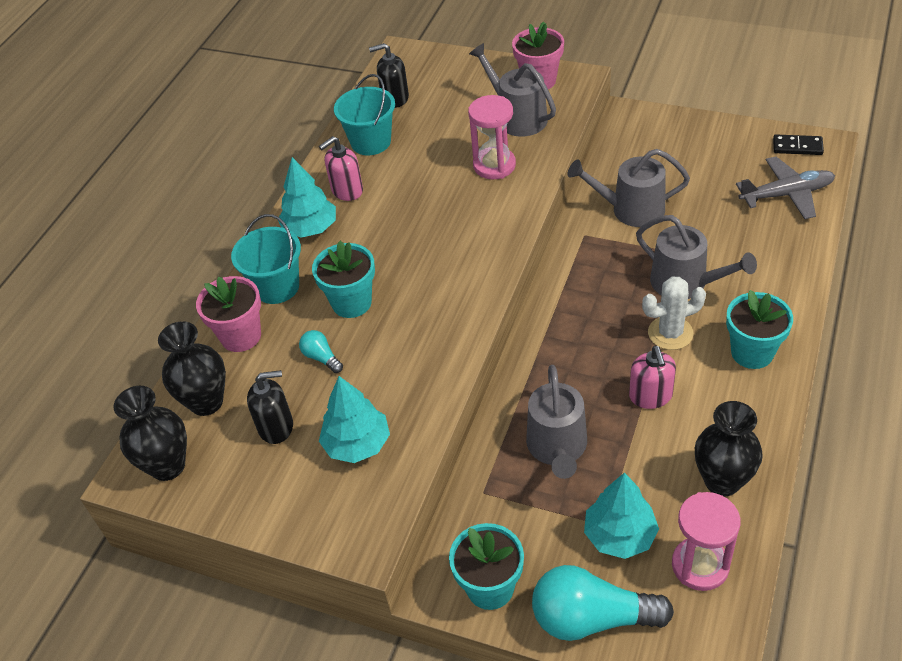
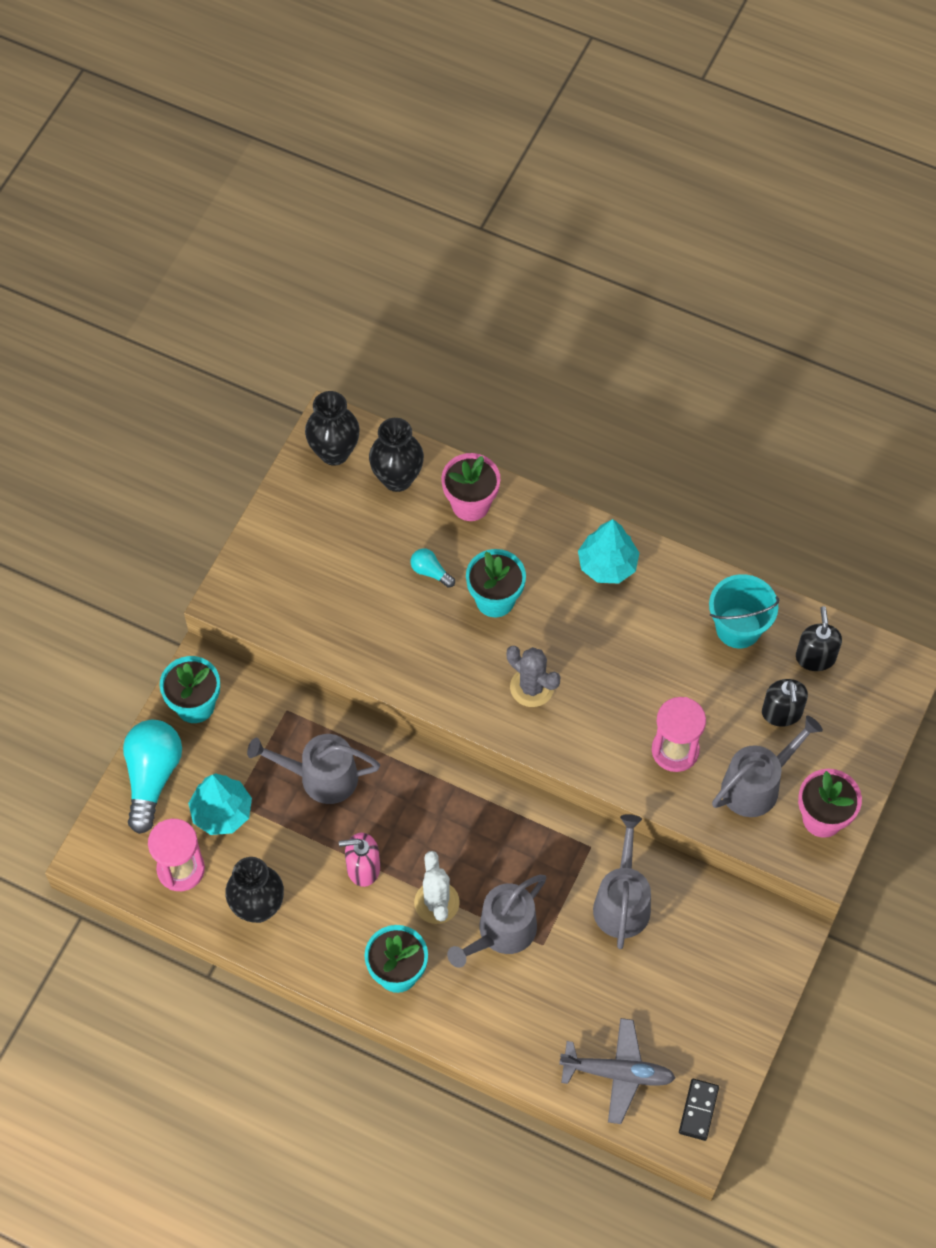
camera: 90 degrees right, 15 degrees up
turquoise bucket [231,214,301,304] -> none
black soap dispenser [247,370,293,444] -> black soap dispenser moved to [762,679,808,727]
turquoise light bulb [299,330,343,373] -> turquoise light bulb turned 105 degrees counterclockwise [411,548,455,588]
pink soap dispenser [319,136,363,201] -> none
turquoise tree [319,376,390,463] -> none
grey plane [736,156,835,219] -> grey plane turned 75 degrees counterclockwise [559,1018,676,1124]
none -> grey cactus [507,646,560,707]

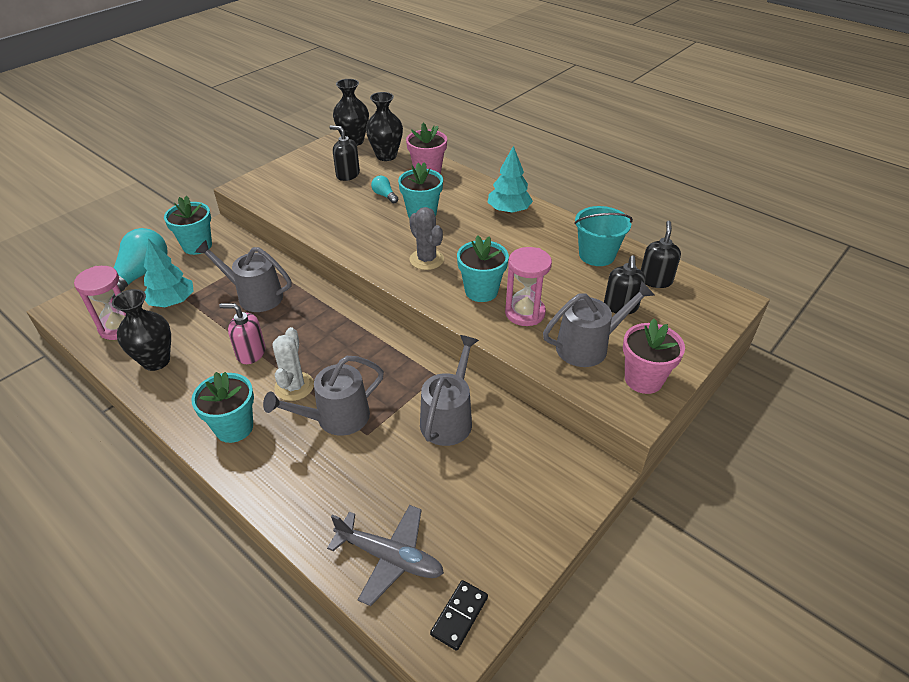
camera: 15 degrees right, 20 degrees down
none -> black soap dispenser [329,125,360,181]
none -> turquoise flower pot [457,235,509,302]

